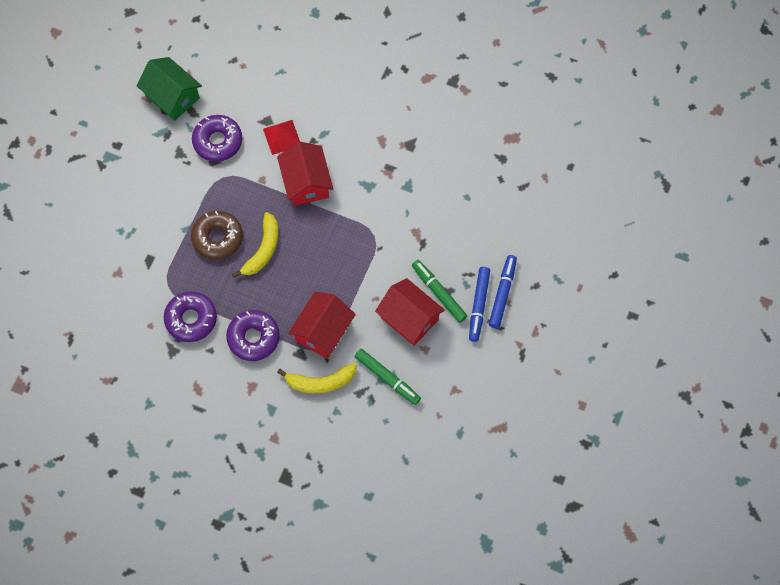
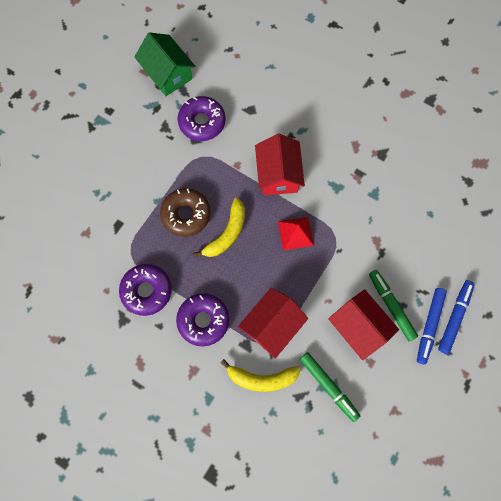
camera: 10 degrees right, 5 degrees up
red pyramid [263,120,300,155] -> red pyramid moved to [278,217,314,250]

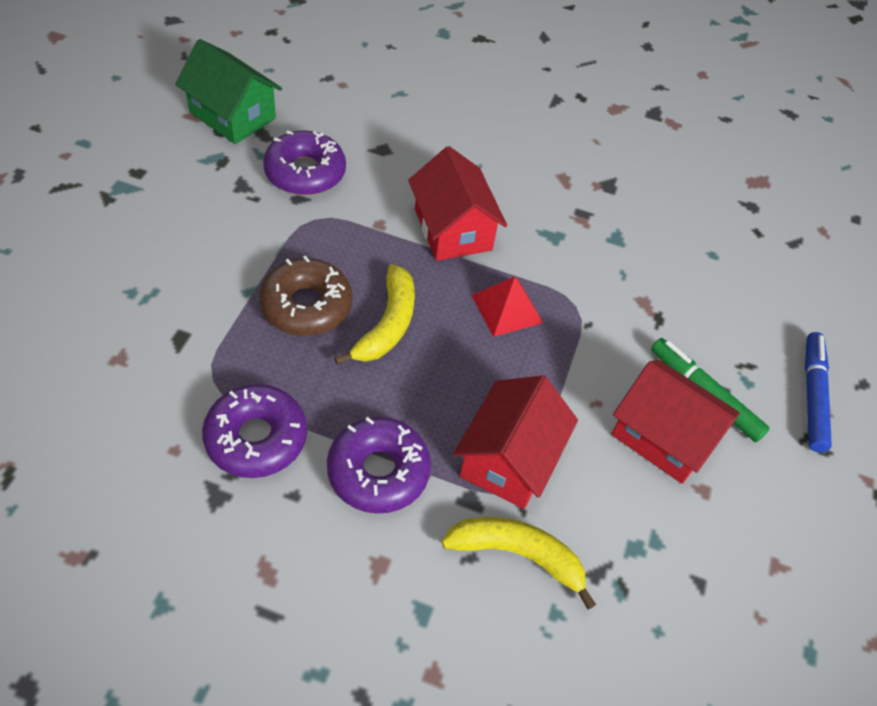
camera: 20 degrees left, 20 degrees down
yellow banana [220,359,301,392] -> yellow banana turned 150 degrees counterclockwise [441,517,596,610]
green marker [300,352,360,422] -> none
blue marker [417,288,447,365] -> none

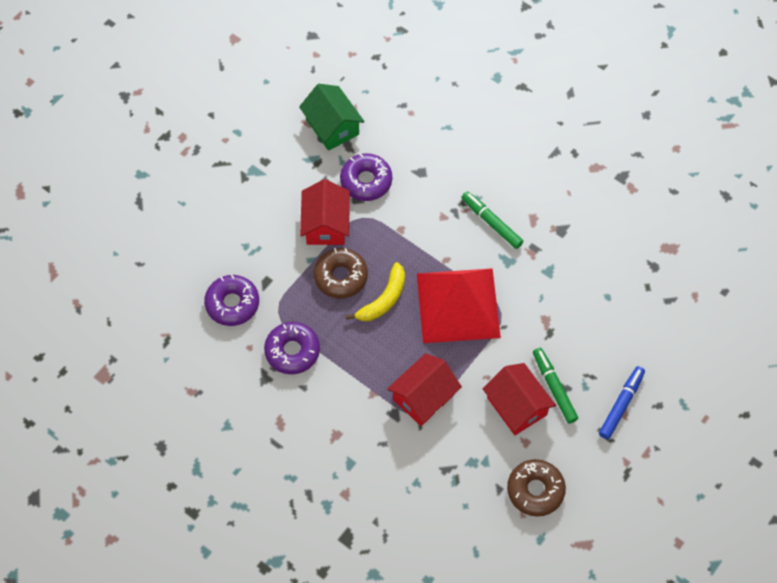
camera: 25 degrees right, 10 degrees up
purple donut [327,417,431,514] -> purple donut moved to [204,275,259,326]
red house [408,146,507,261] -> red house moved to [300,179,350,245]
yellow banana [441,517,596,610] -> none
red pyramid [471,277,543,337] -> red pyramid [417,268,501,343], size x2.29
none -> green marker [461,191,523,249]
none -> brown donut [507,459,566,517]

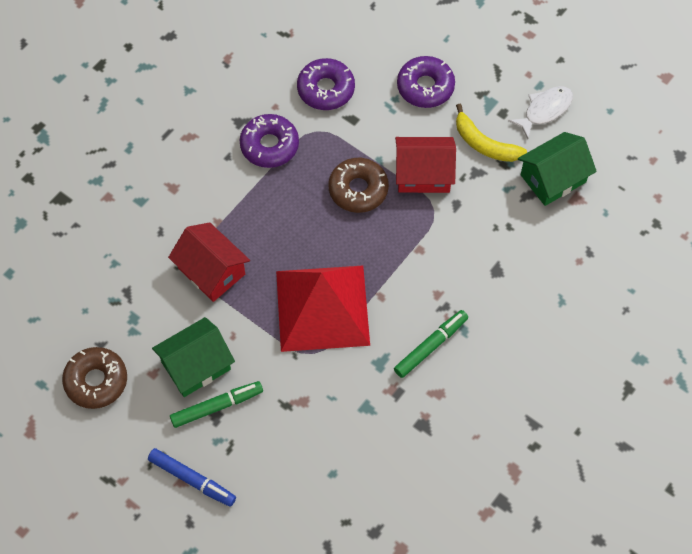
camera: 90 degrees right, 0 degrees up
purple donut [340,153,392,201] -> purple donut moved to [397,56,455,108]
yellow banana [346,262,405,321] -> yellow banana moved to [456,104,527,162]
red house [483,363,556,435] -> green house [152,317,235,397]
none -> white fish [508,86,573,139]

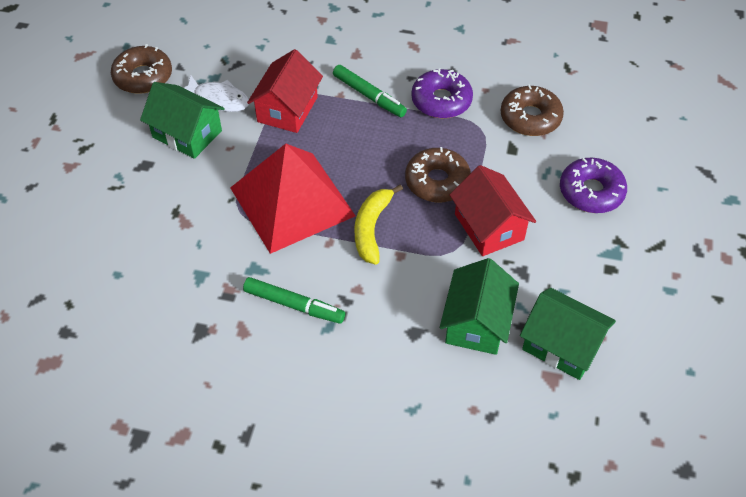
camera: 65 degrees right, 10 degrees down
blue marker [148,448,236,507] -> none
green marker [170,381,263,428] -> green marker moved to [333,65,407,117]
purple donut [297,58,355,110] -> brown donut [501,85,564,136]
yellow banana [456,104,527,162] -> yellow banana moved to [354,184,403,265]
white fish [508,86,573,139] -> white fish moved to [184,75,249,112]
none -> green house [440,258,519,355]

